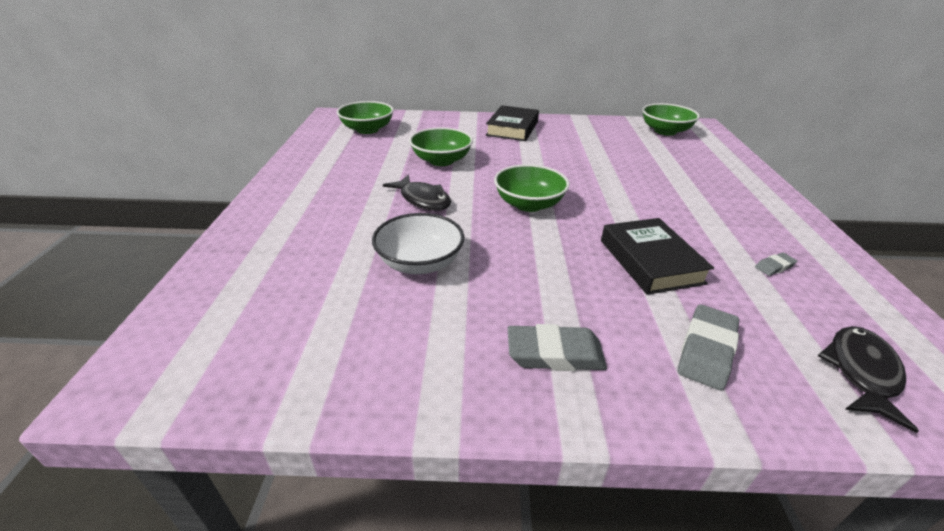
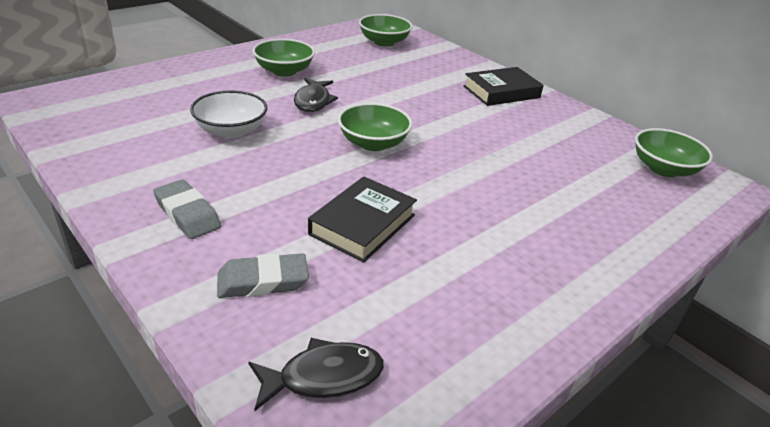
camera: 45 degrees right, 0 degrees up
green bowl [409,127,473,166] -> green bowl moved to [252,39,315,77]
grey eraser [755,253,797,276] -> none

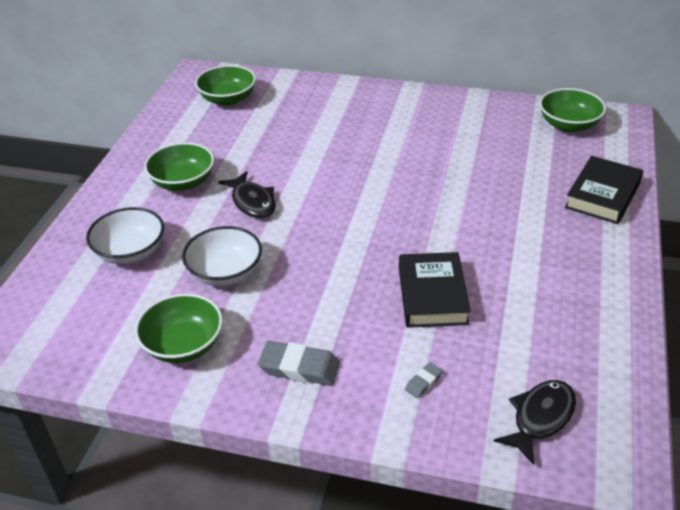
camera: 30 degrees left, 5 degrees up
grey eraser [217,253,309,298] -> grey eraser [405,362,443,398], size x0.51
green bowl [338,103,412,151] -> green bowl moved to [135,293,223,363]
black book [463,67,544,106] -> black book moved to [565,156,643,224]
none -> white bowl [86,207,164,264]

